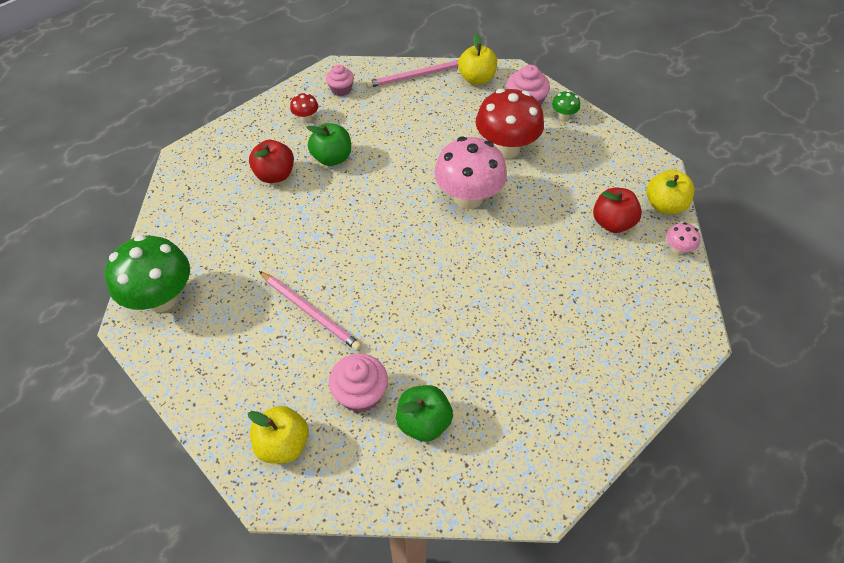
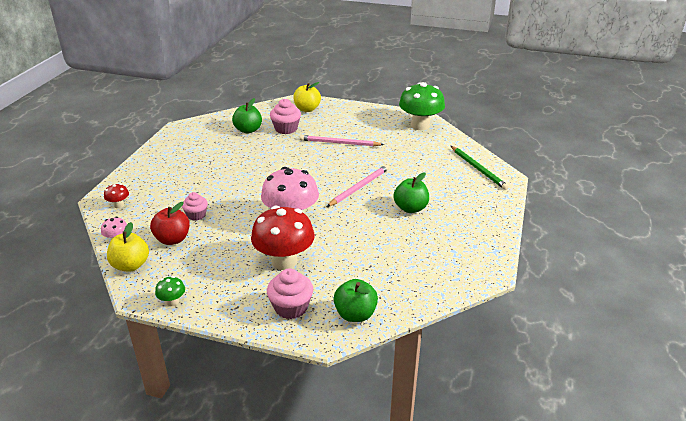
camera: 150 degrees right, 20 degrees down
red apple [249,140,294,183] -> none
red mushroom [290,93,318,122] -> red mushroom moved to [104,184,129,208]
pink cupcake [326,64,354,96] -> pink cupcake moved to [182,192,208,221]
pink pencil [366,60,458,88] -> pink pencil moved to [327,165,389,207]
yellow apple [458,34,497,85] -> green apple [333,279,378,322]
green mushroom [552,90,580,120] -> green mushroom moved to [155,276,185,306]
none -> green pencil [451,146,509,190]

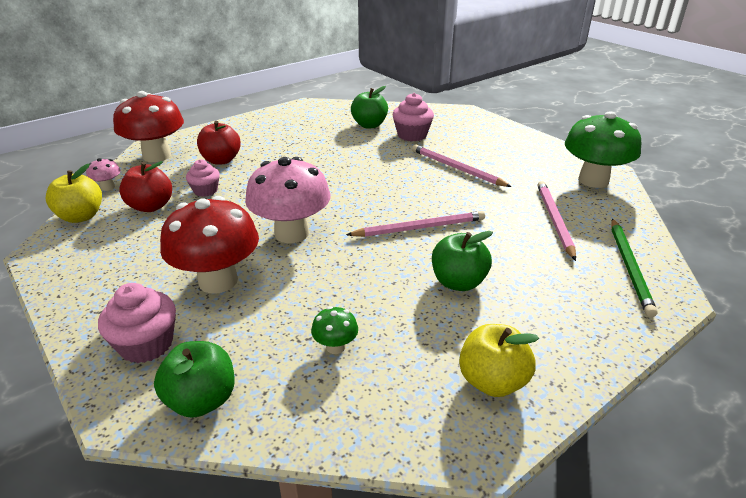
camera: 35 degrees right, 0 degrees up
red mushroom [104,184,129,208] -> red mushroom [113,91,184,162], size x2.29
green mushroom [155,276,185,306] -> green mushroom moved to [311,306,358,354]
yellow apple [293,82,321,112] -> yellow apple moved to [459,324,539,397]
none -> red apple [197,121,241,165]
none -> pink pencil [537,181,576,261]

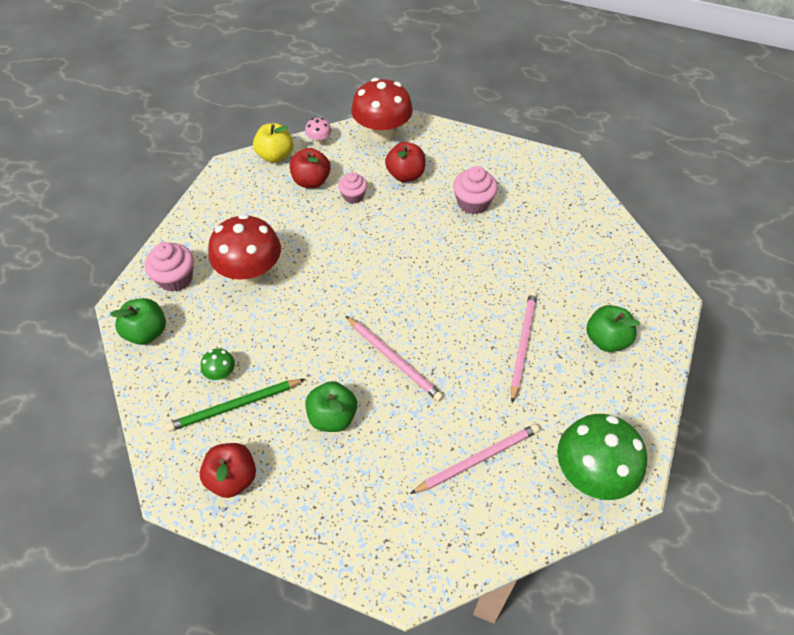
camera: 60 degrees right, 20 degrees up
pink mushroom [245,157,330,243] -> none
green apple [351,86,388,128] -> green apple moved to [586,305,640,352]
pink cupcake [393,93,434,141] -> pink cupcake moved to [453,166,498,214]
yellow apple [459,324,539,397] -> red apple [200,443,256,498]
green pencil [611,219,657,317] -> green pencil moved to [166,379,305,432]

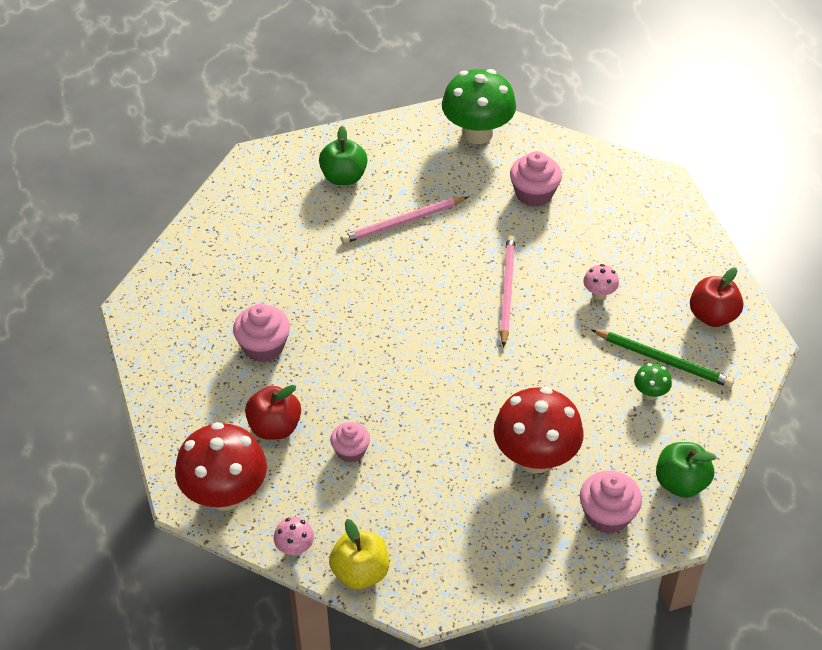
camera: 130 degrees left, 5 degrees down
red apple [290,148,331,188] -> none
green apple [305,381,357,432] -> pink mushroom [583,264,619,300]
pink pencil [410,424,539,494] -> pink cupcake [510,151,562,207]

